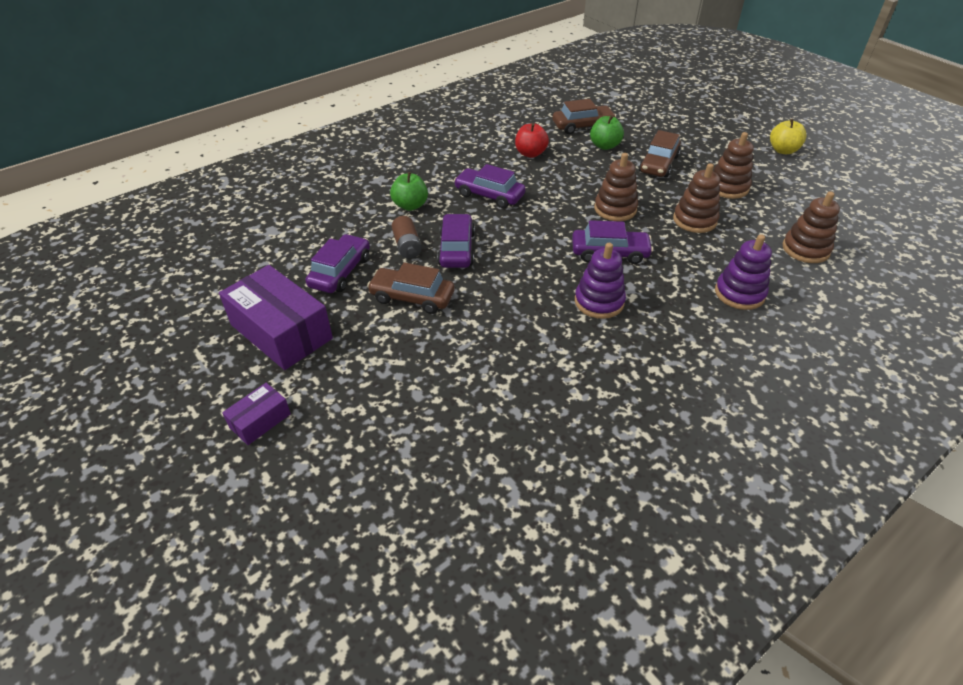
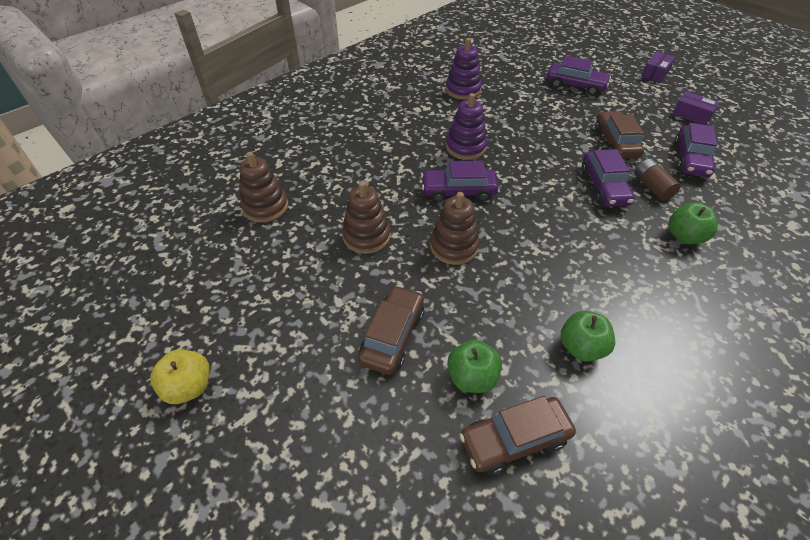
camera: 175 degrees right, 5 degrees up
purple box [219,265,333,370] -> purple box [672,91,719,125], size x0.49
brown car [367,262,455,314] -> brown car turned 105 degrees counterclockwise [595,111,644,159]
purple car [454,164,526,208] -> purple car moved to [547,56,611,95]
red apple [515,123,549,158] -> green apple [561,311,615,362]
brown stacking toy [714,132,754,199] -> none
purple stacking toy [715,234,772,310] -> purple stacking toy moved to [446,38,482,100]

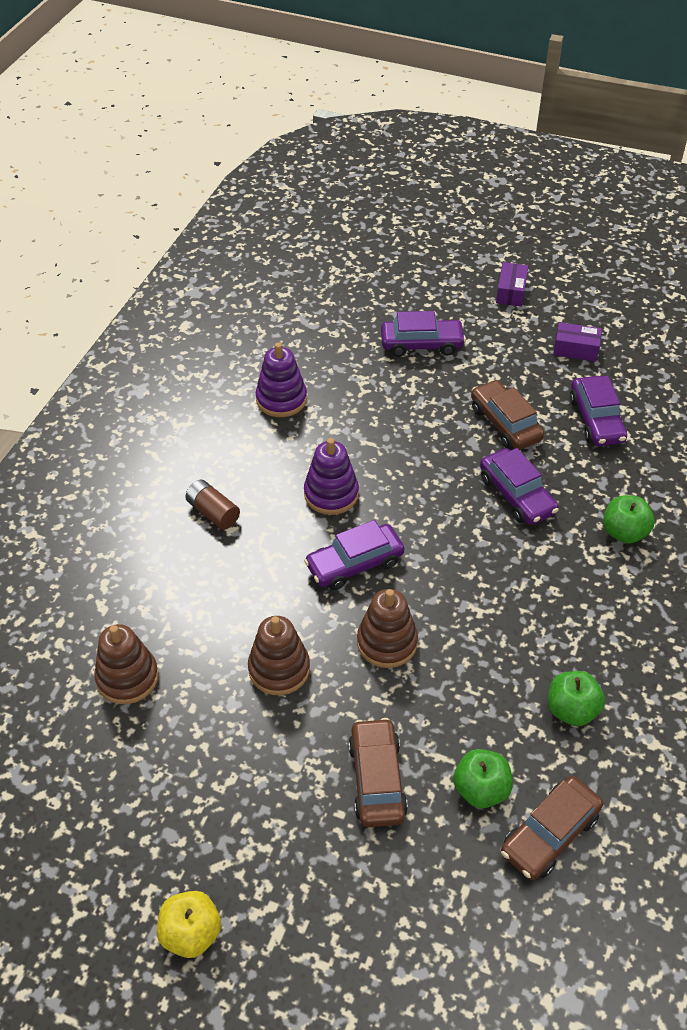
camera: 25 degrees left, 0 degrees up
brown battery [634,159,681,201] -> brown battery moved to [185,480,240,530]

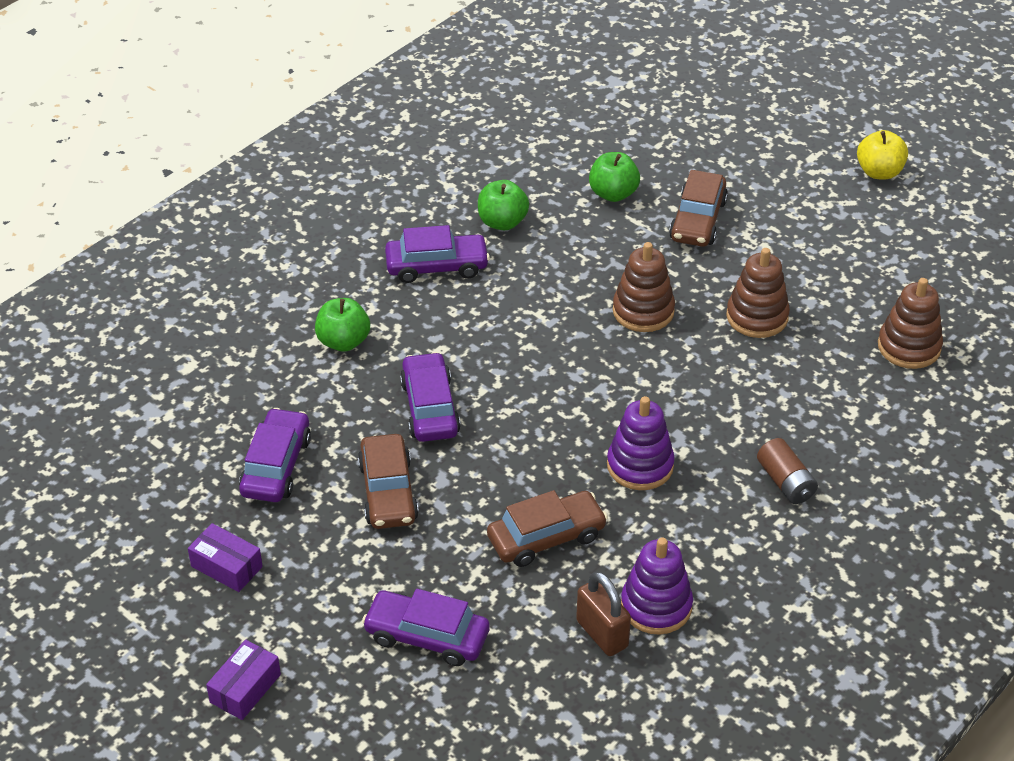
camera: 160 degrees left, 5 degrees down
purple car [304,520,404,590] -> purple car moved to [385,225,490,283]
brown car [501,776,603,880] -> brown car moved to [487,490,608,567]
none -> brown padlock [576,571,631,656]

